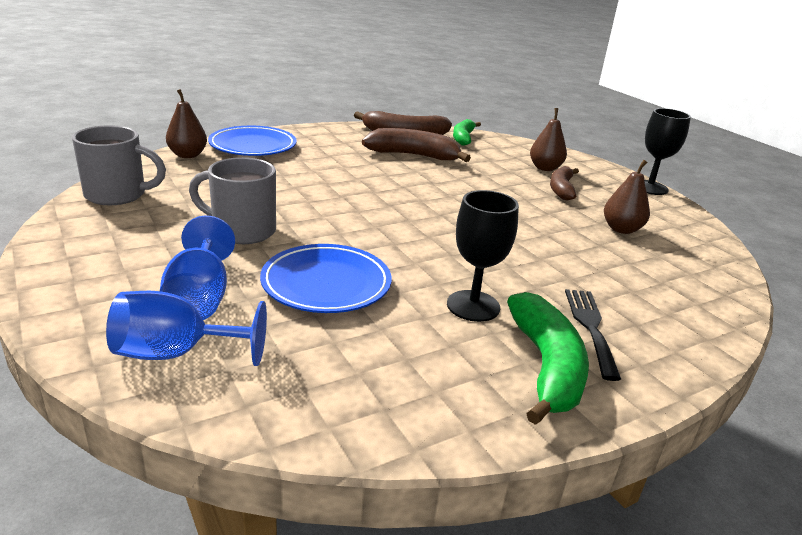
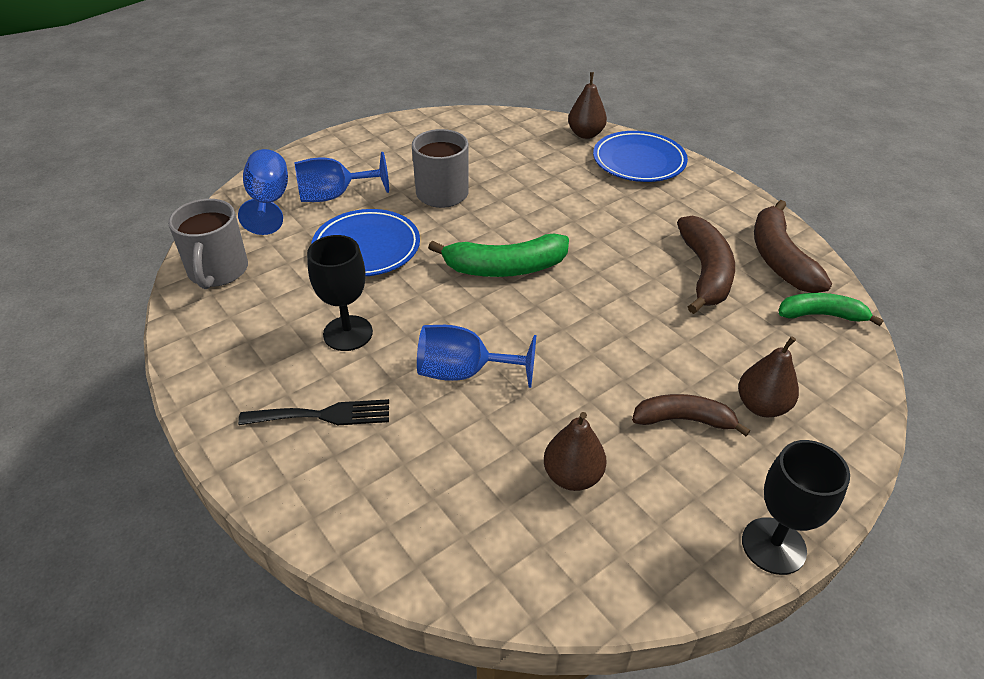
camera: 85 degrees right, 15 degrees up
grey mug [72,125,166,205] -> grey mug moved to [168,199,248,289]
green banana [507,292,589,425] -> green banana moved to [428,234,569,277]
none -> blue goblet [417,325,536,388]

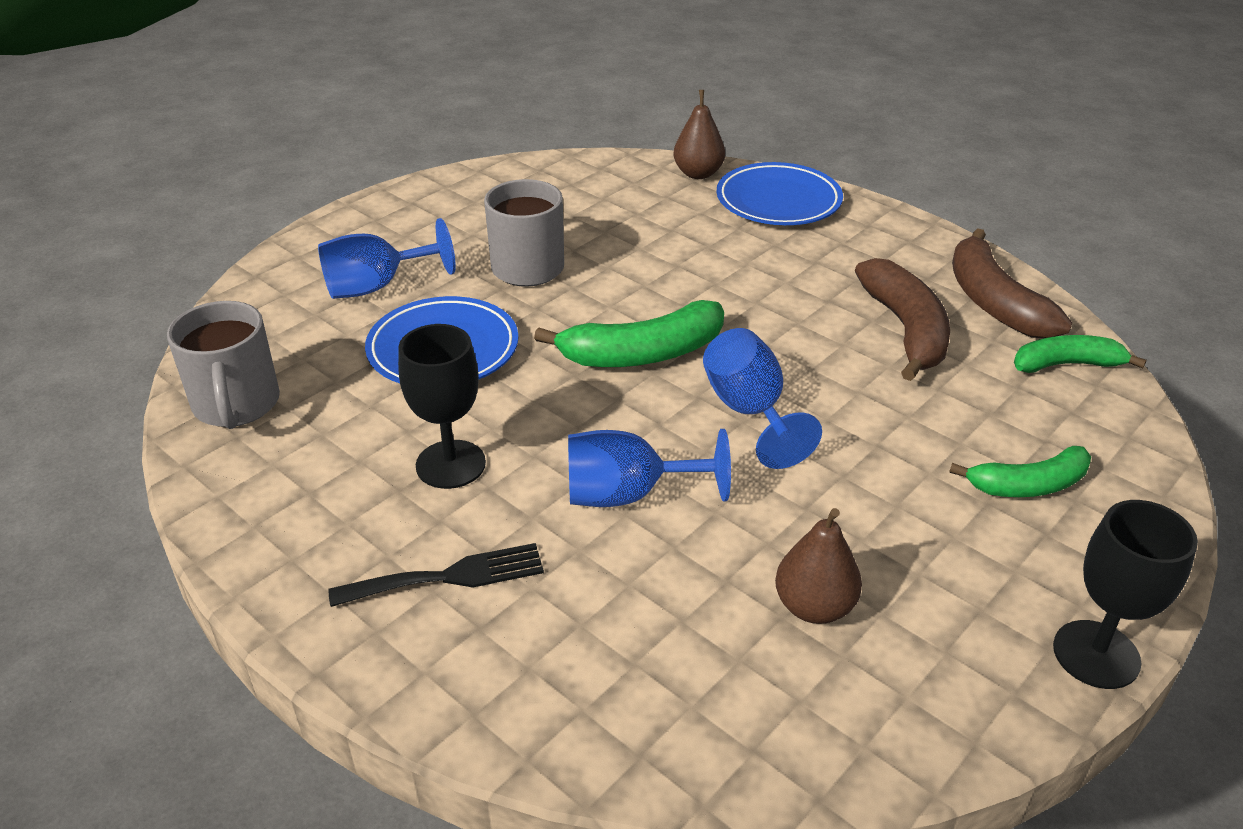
camera: 10 degrees left, 5 degrees down
blue goblet [238,149,288,235] -> blue goblet moved to [703,328,822,469]
brown banana [632,394,750,436] -> none
brown pear [738,336,799,417] -> green banana [949,446,1091,497]

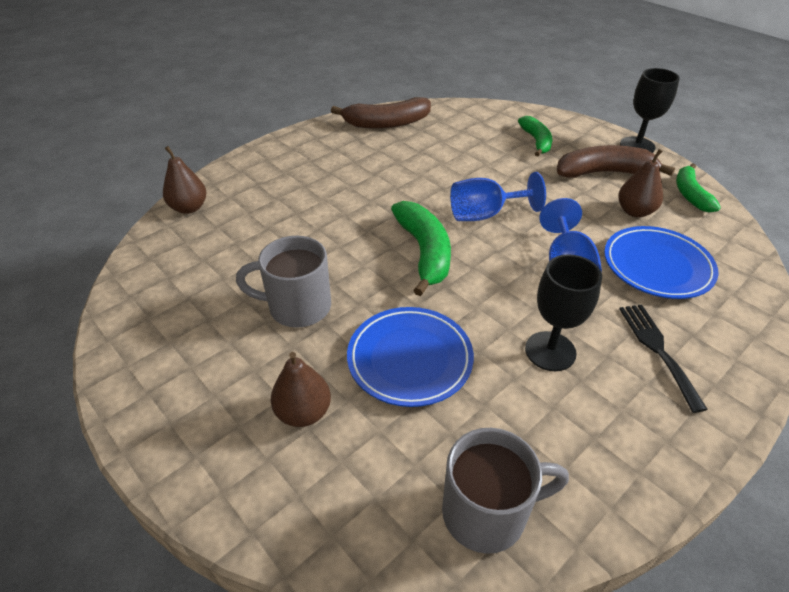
camera: 85 degrees left, 5 degrees up
blue goblet [318,218,456,299] -> brown pear [271,352,331,427]
blue plate [716,162,843,225] -> blue plate moved to [604,226,719,299]
brown banana [855,258,950,381] -> brown banana moved to [557,145,675,178]
green banana [1014,335,1146,373] -> green banana moved to [676,164,721,212]

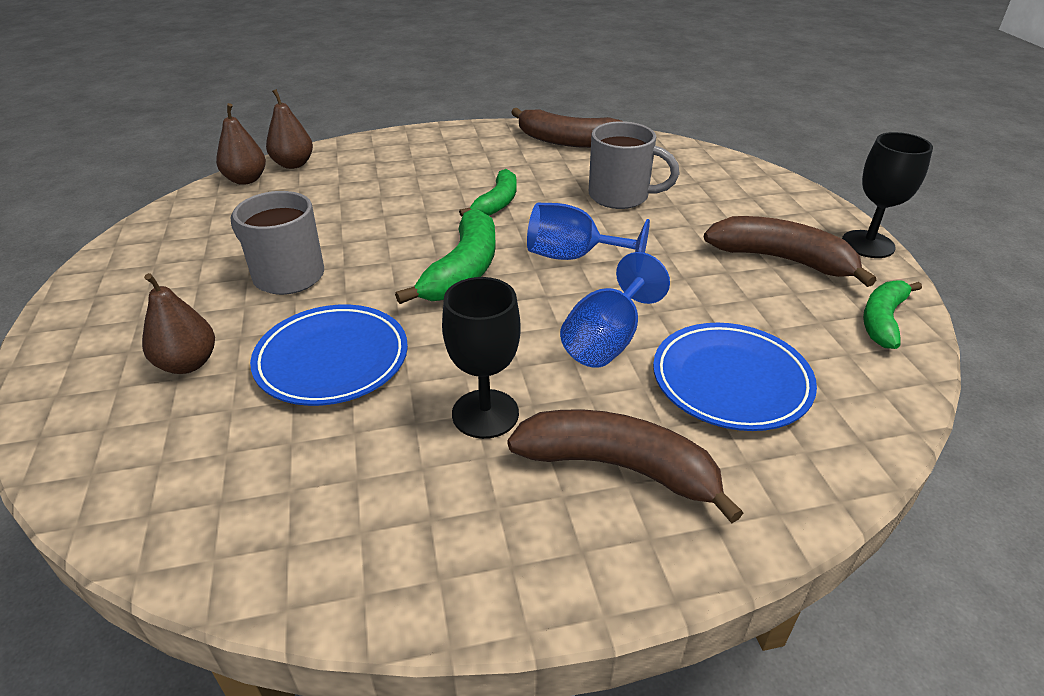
camera: 30 degrees right, 5 degrees down
grey mug [442,428,569,554] -> grey mug moved to [589,121,680,209]
green banana [518,116,552,156] -> green banana moved to [459,169,517,217]
brown pear [618,149,663,217] -> brown pear moved to [216,103,266,185]
black fork [619,304,708,413] -> brown banana [507,409,743,523]

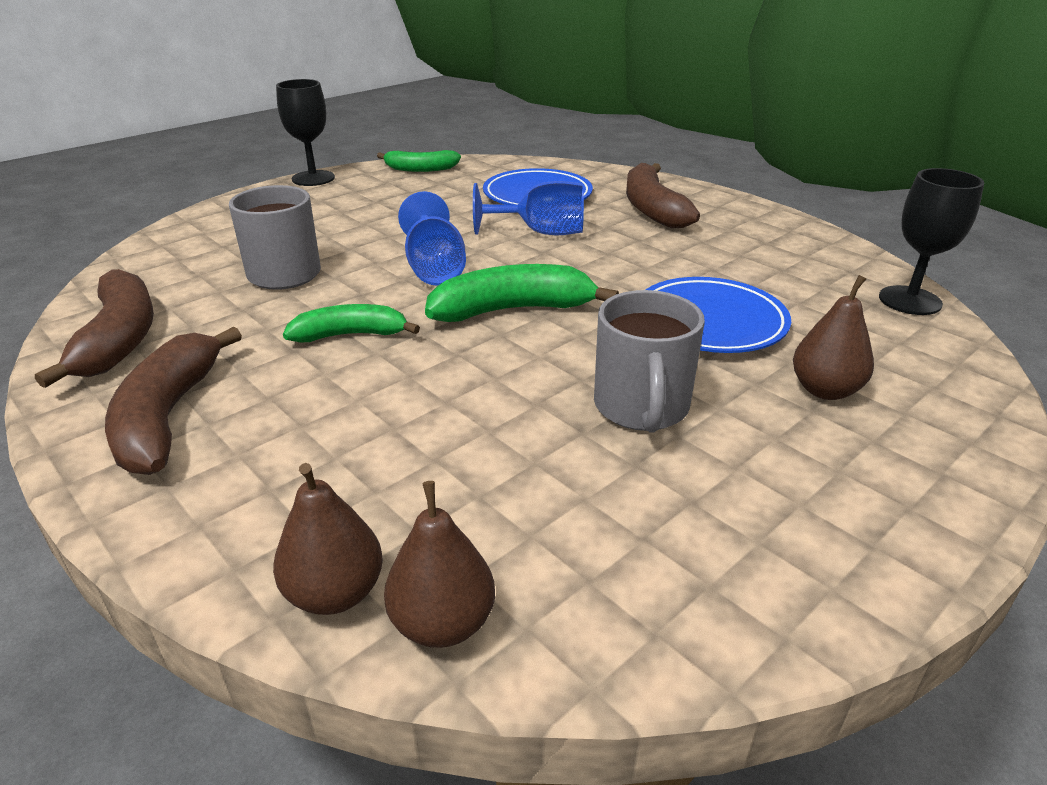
camera: 120 degrees left, 5 degrees down
black goblet [442,277,521,439] -> black goblet moved to [879,168,984,315]
brown banana [704,216,877,287] -> brown banana moved to [105,326,242,475]

